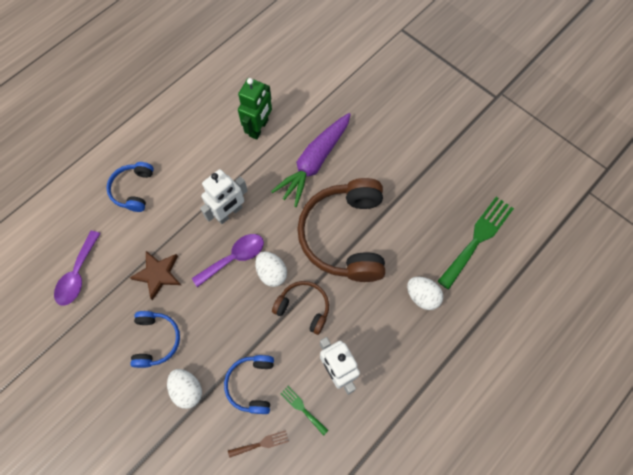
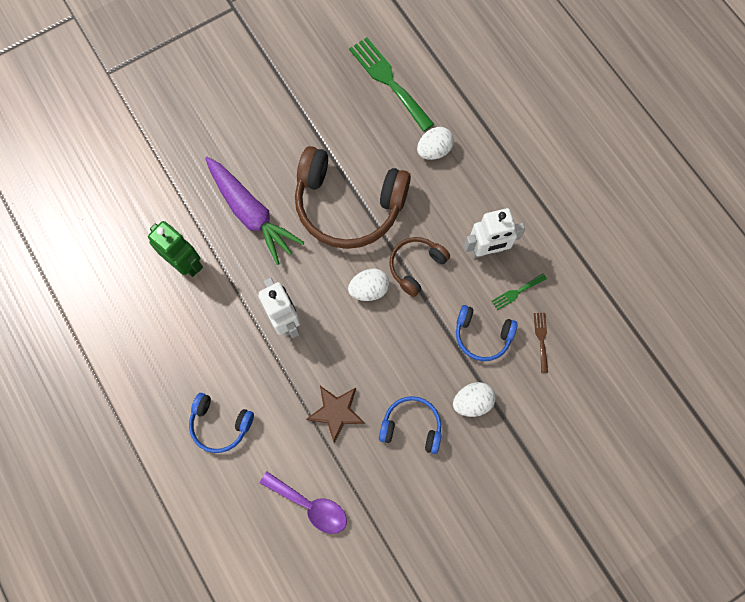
camera: 75 degrees left, 5 degrees up
purple spoon [192,234,264,287] -> none

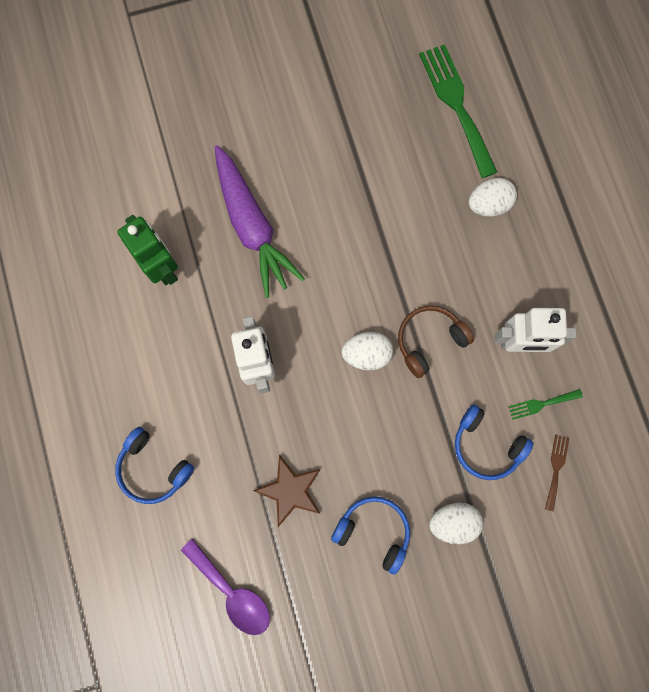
camera: 15 degrees right, 5 degrees up
brown headphones [295,146,411,249] -> none

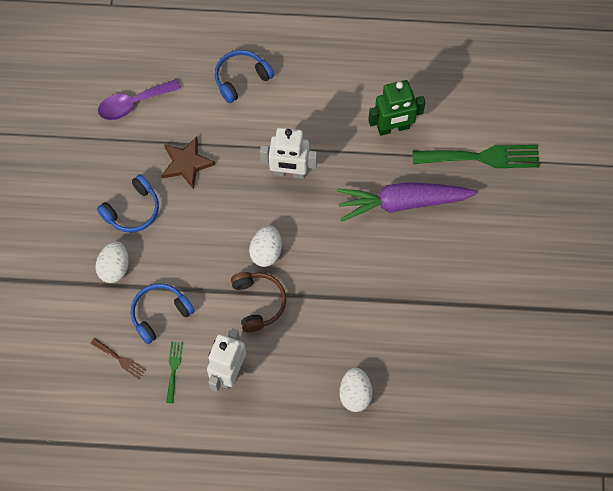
camera: 110 degrees right, 10 degrees down
green fork [419,44,497,178] -> green fork moved to [412,145,540,168]

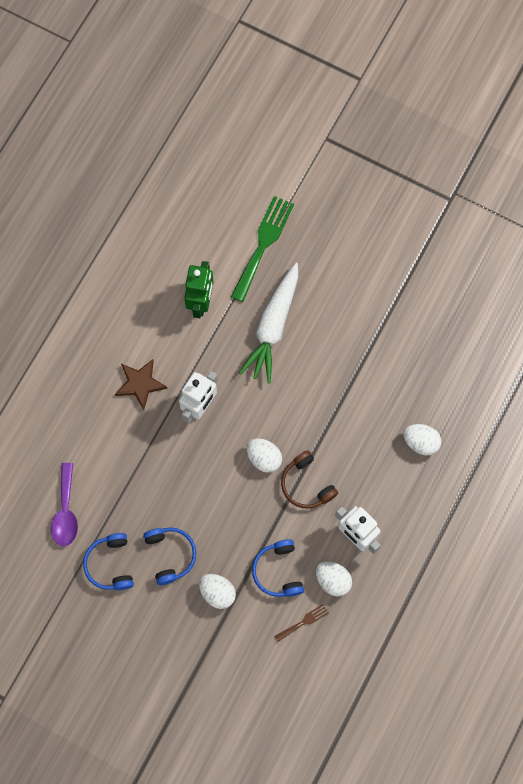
camera: 65 degrees left, 5 degrees up
brown star [161,136,216,189] -> brown star moved to [115,359,167,410]
green fork [166,342,183,403] -> white egg [316,561,352,596]
blue headphones [215,50,274,103] -> blue headphones moved to [83,533,134,590]
brown headphones [231,272,286,333] -> brown headphones turned 135 degrees counterclockwise [281,450,338,509]
purple carrot [337,182,478,222] -> white carrot [239,263,298,384]

